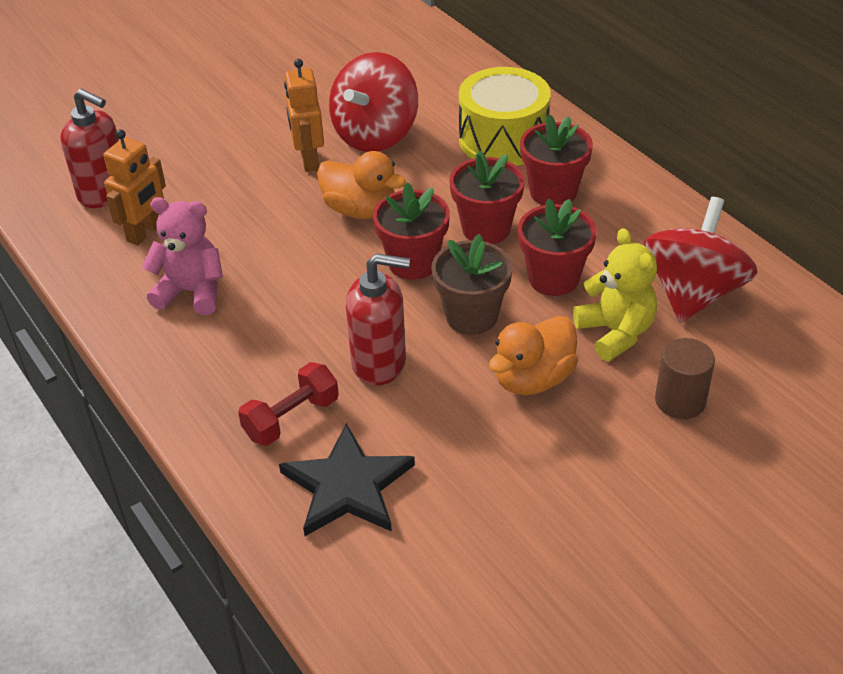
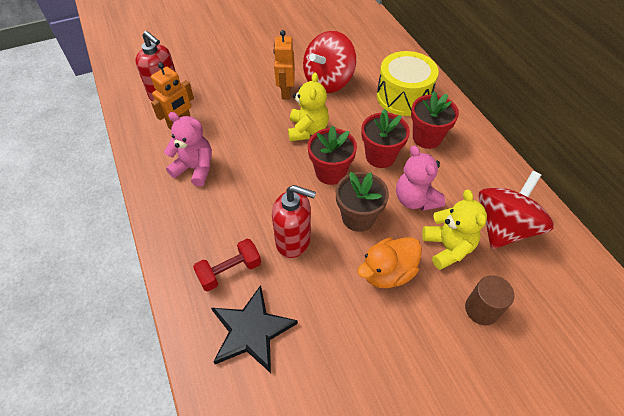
camera: 10 degrees right, 10 degrees up
orange duck [317,151,406,219] -> yellow teddy bear [288,72,329,141]
red flower pot [518,198,597,296] -> pink teddy bear [396,145,445,211]

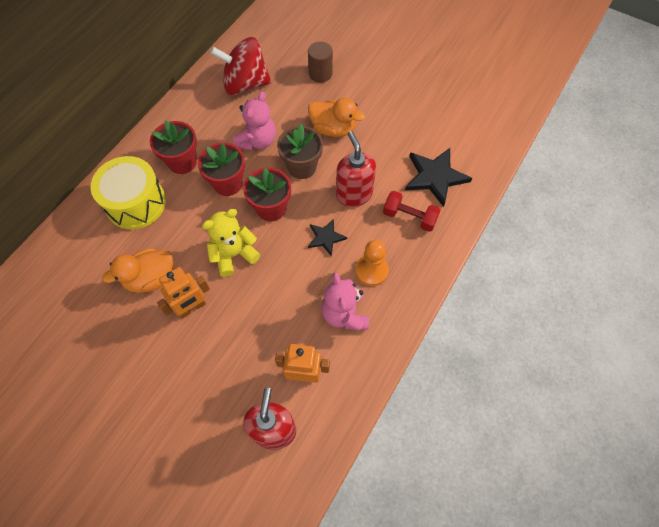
camera: 125 degrees left, 10 degrees up
red spinning top [303,31,356,93] -> orange duck [102,248,173,293]
yellow teddy bear [422,189,487,270] -> none
none -> black star [308,219,347,256]
none -> orange pawn [355,240,389,286]

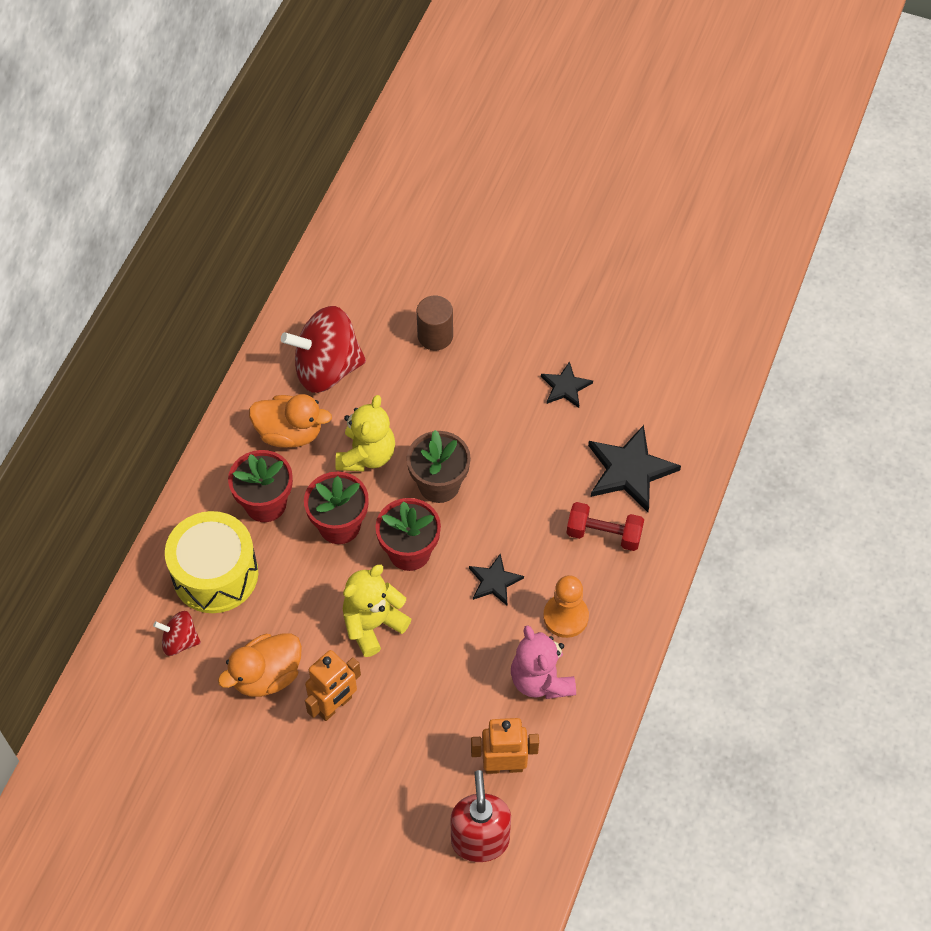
camera: 10 degrees left, 5 degrees down
pink teddy bear [233,91,276,151] -> yellow teddy bear [335,395,395,472]
orange duck [308,98,365,137] -> orange duck moved to [249,394,332,448]
red soap dispenser [336,131,376,207] -> none
none -> red spinning top [153,611,201,656]
none -> black star [541,361,593,408]

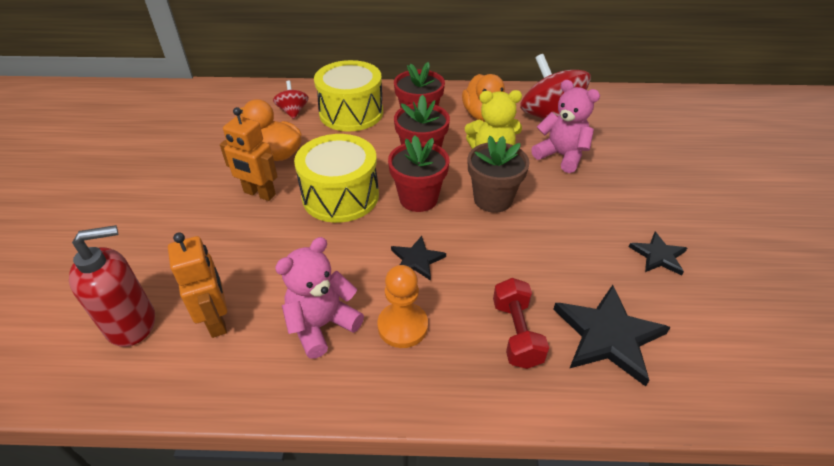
camera: 70 degrees right, 15 degrees down
yellow teddy bear [343,565,411,657] -> yellow drum [294,134,379,223]
brown cylinder [417,296,453,350] -> none
none -> pink teddy bear [531,80,600,173]

